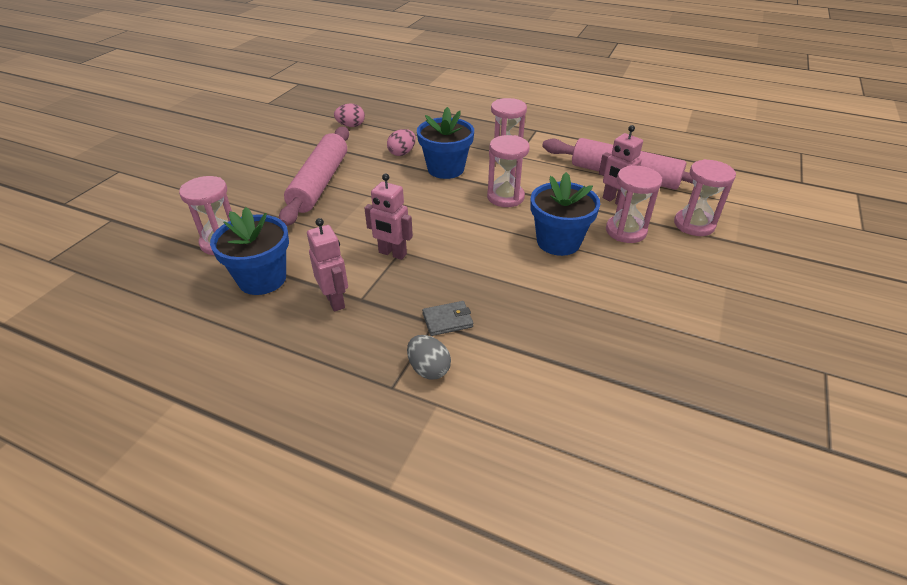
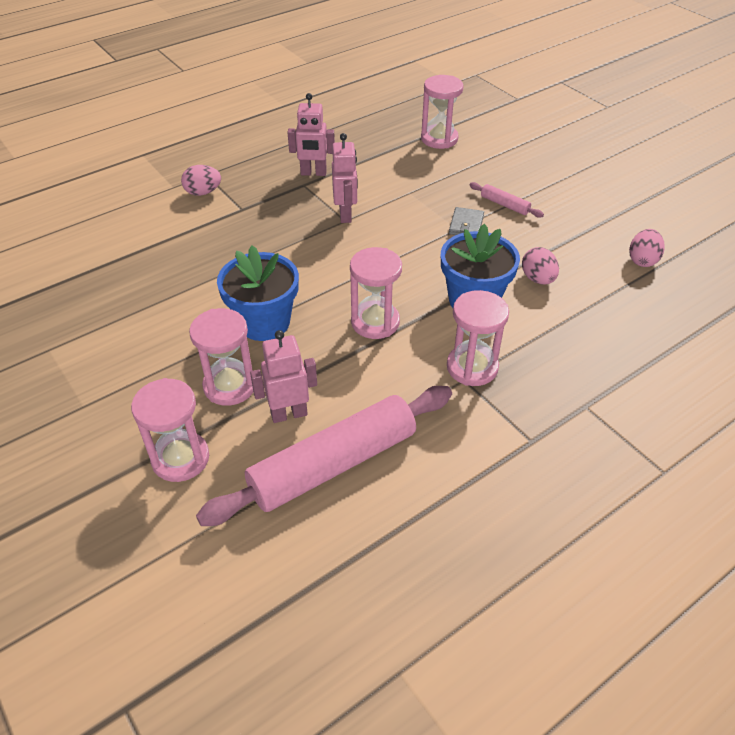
camera: 120 degrees right, 5 degrees up
blue flower pot [210,207,289,295] -> none
pink rolling pin [279,127,349,226] -> pink rolling pin [469,182,544,218], size x0.41
pink robot [364,173,413,260] -> pink robot turned 120 degrees clockwise [332,133,358,223]
grey egg [407,335,451,380] -> pink egg [181,165,221,196]
grey wallet [422,301,473,336] -> grey wallet moved to [449,207,484,235]

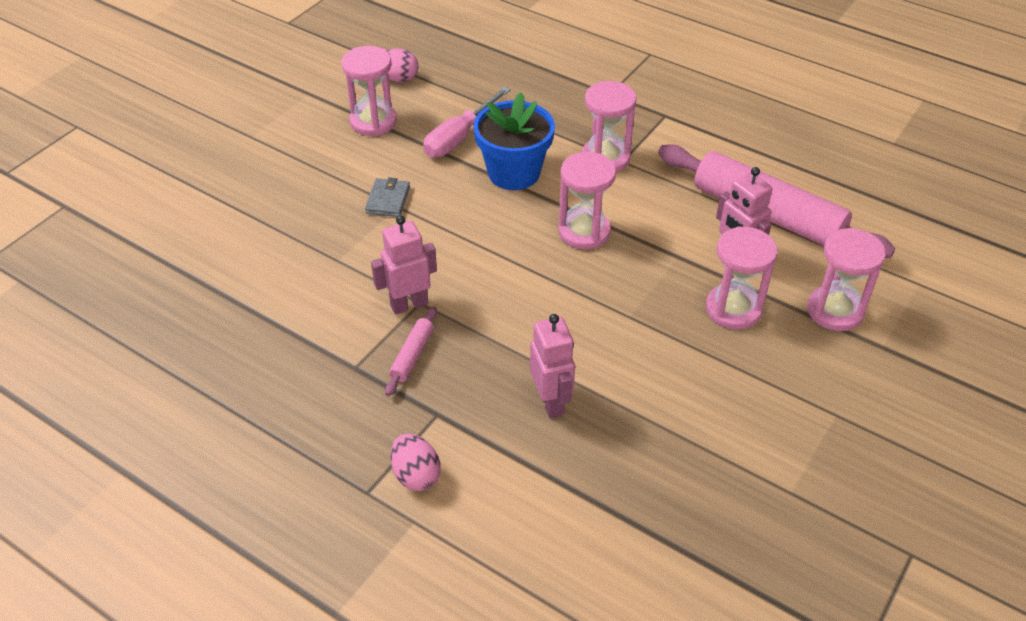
camera: 110 degrees left, 0 degrees up
blue flower pot [217,246,299,341] -> none
pink robot [287,93,335,176] -> pink robot moved to [530,314,575,418]
pink hourglass [421,75,463,149] -> pink hourglass moved to [342,46,397,136]
grey wallet [449,207,484,235] -> grey wallet turned 75 degrees counterclockwise [365,177,410,217]
pink rolling pin [469,182,544,218] -> pink rolling pin moved to [385,306,437,396]
pink egg [522,247,559,285] -> pink screwdriver [423,87,511,158]

